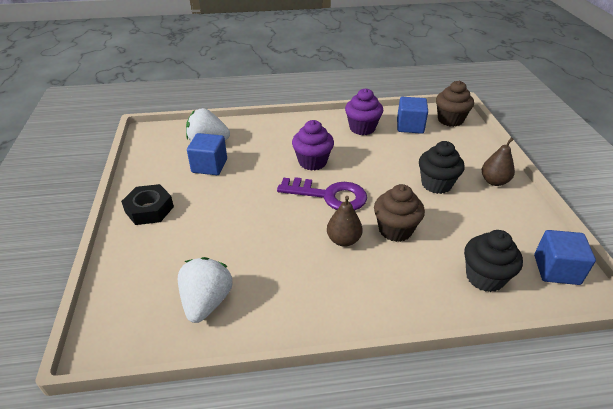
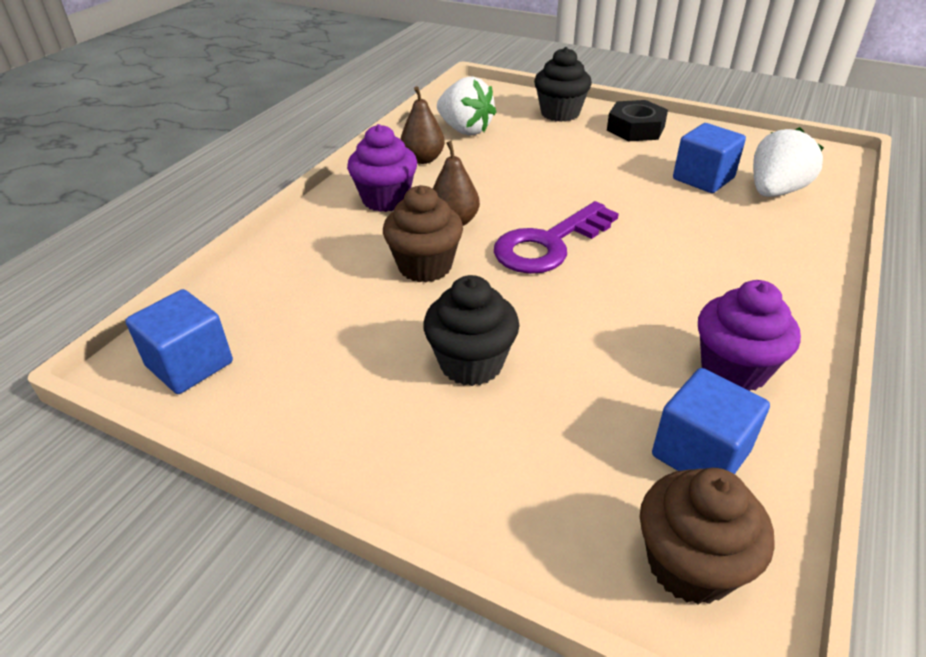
camera: 125 degrees right, 0 degrees up
purple cupcake [292,120,334,171] -> purple cupcake moved to [347,124,417,212]
black cupcake [464,230,523,292] -> black cupcake moved to [534,47,592,122]
brown pear [482,137,515,186] -> brown pear moved to [401,86,445,164]

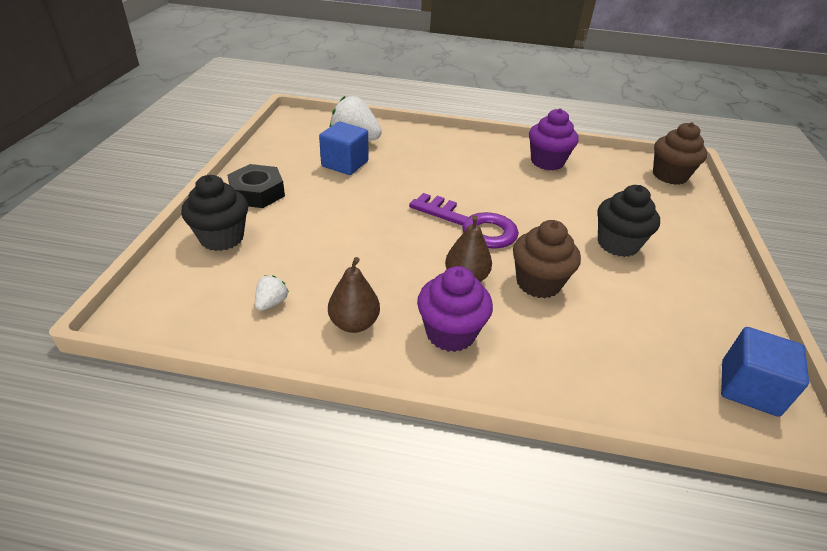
camera: 110 degrees left, 0 degrees up
white strawberry [437,77,497,135] -> white strawberry [255,275,289,311], size x0.48
blue cube [652,368,770,474] -> none

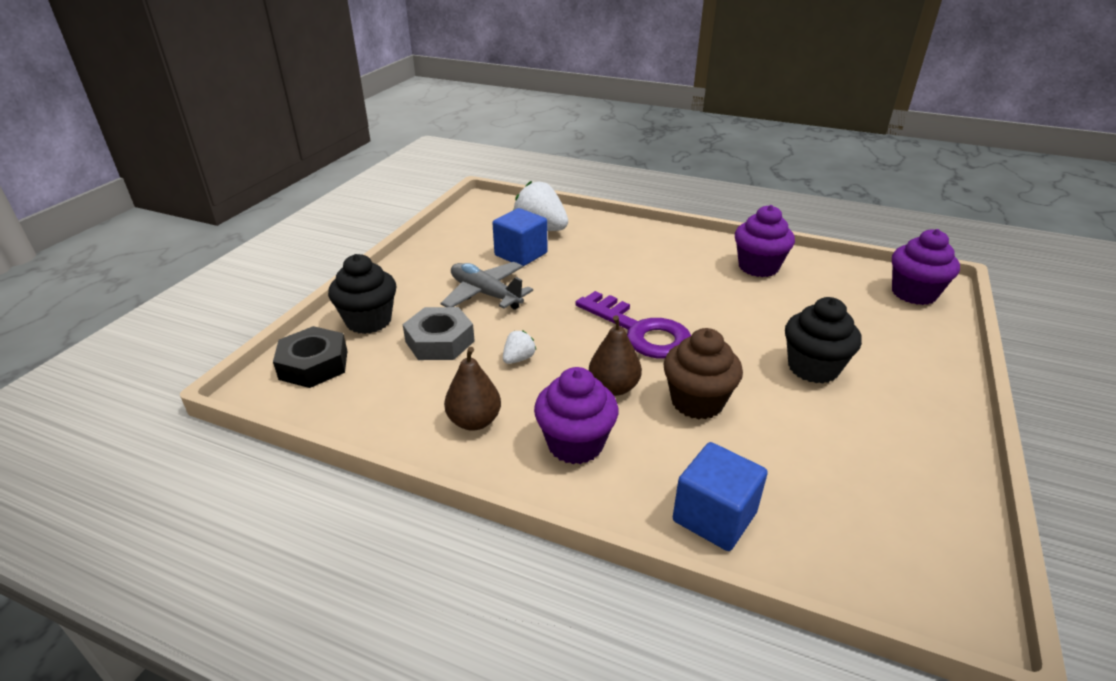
camera: 15 degrees right, 5 degrees down
black nut [227,164,285,208] -> black nut moved to [273,326,347,388]
white strawberry [255,275,289,311] -> white strawberry moved to [503,330,536,364]
brown cupcake [653,122,708,185] -> purple cupcake [892,229,960,305]
blue cube [721,327,809,417] -> blue cube moved to [673,442,768,551]
none -> grey nut [403,307,475,360]
none -> grey plane [441,262,533,310]

